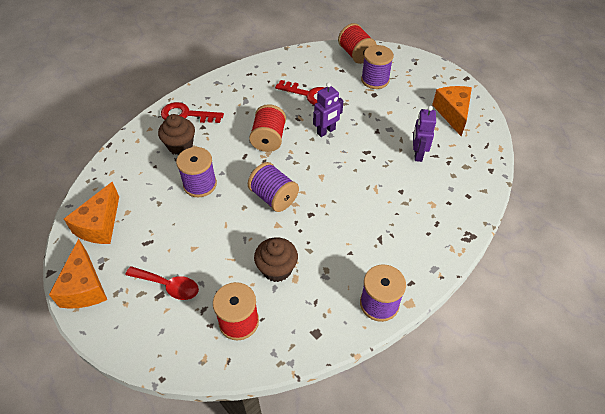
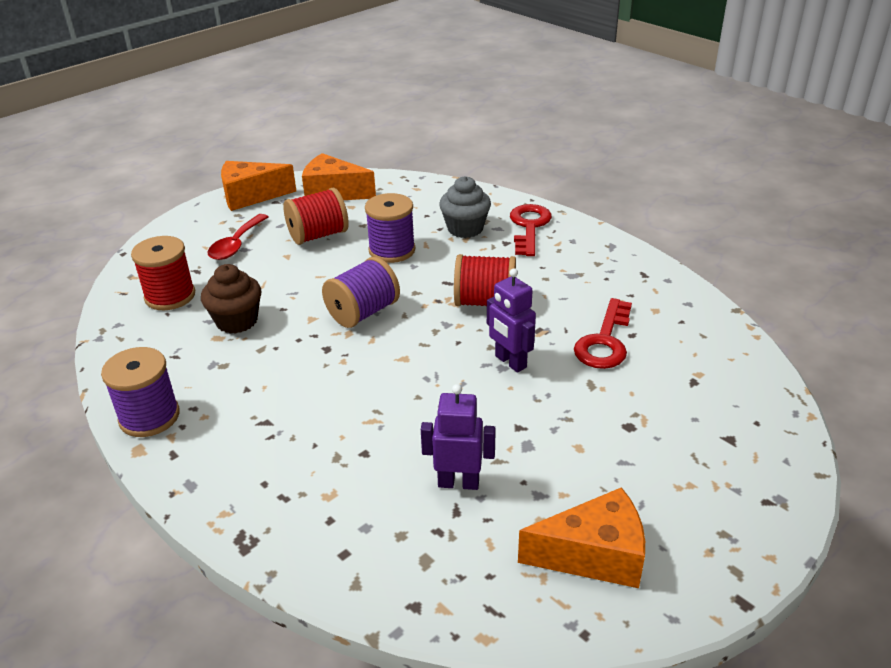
camera: 90 degrees right, 15 degrees down
brown cupcake [158,114,195,155] -> grey cupcake [439,176,491,238]
red spool [338,23,377,64] -> red spool moved to [283,188,349,245]
purple spool [361,45,394,89] -> none

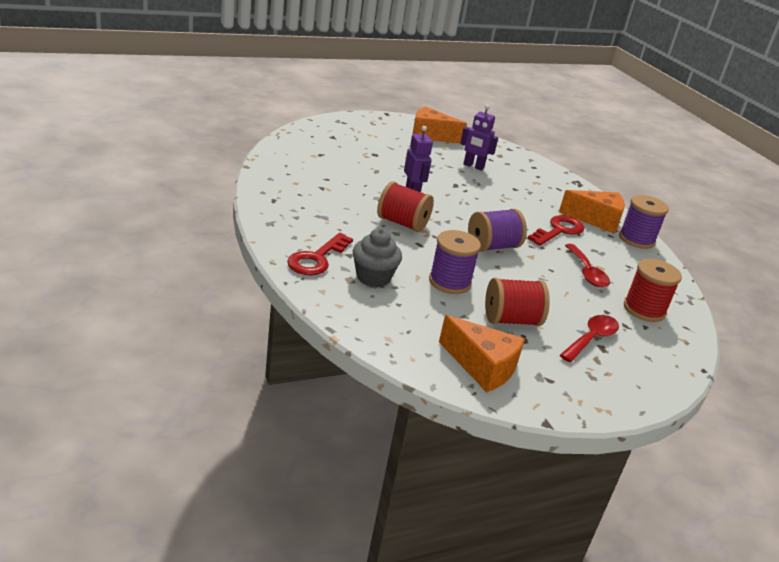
camera: 165 degrees left, 5 degrees down
brown cupcake [201,264,261,334] -> red spoon [565,244,610,288]
orange cheese [221,161,296,211] -> orange cheese moved to [559,190,625,234]
red key [574,298,632,369] -> red key moved to [528,215,584,246]

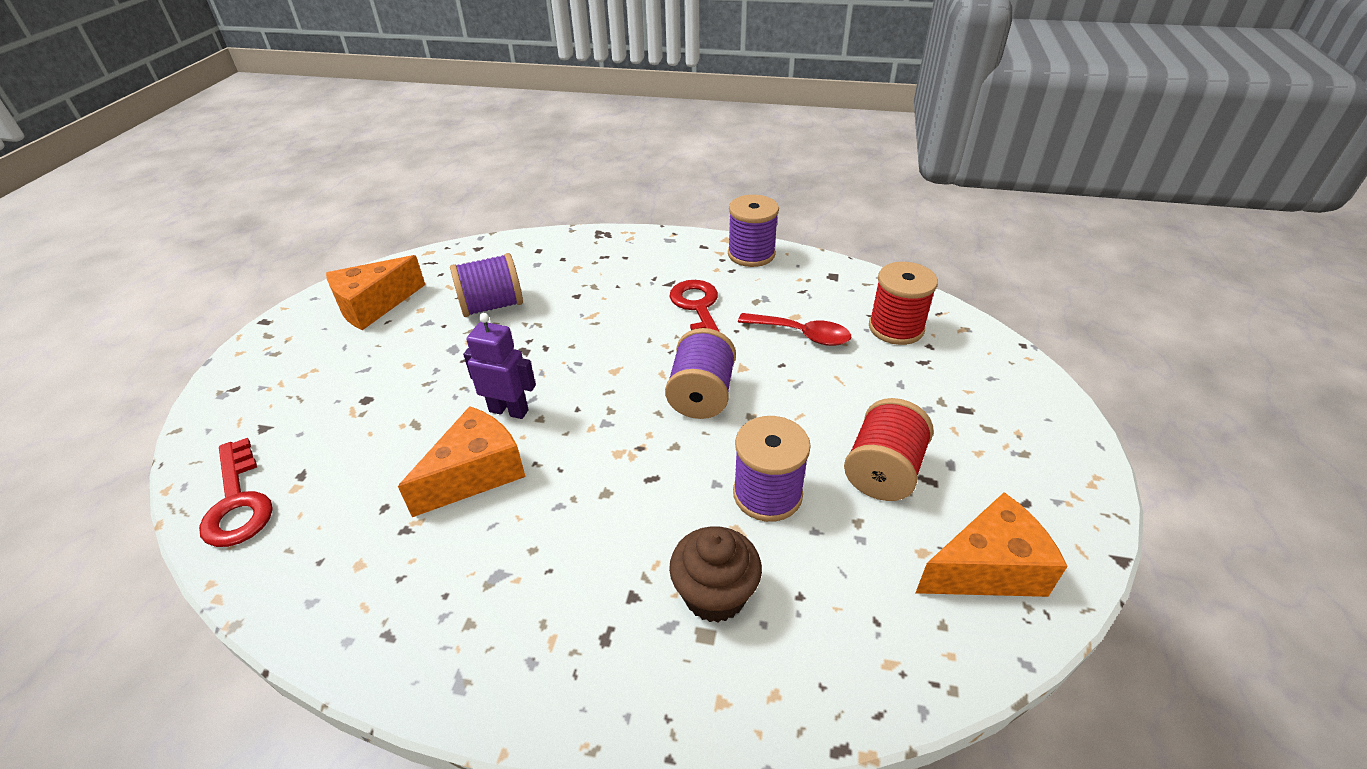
camera: 50 degrees left, 10 degrees up
red key [287,233,353,275] -> red key moved to [199,438,273,547]
grey cupcake [353,228,402,287] -> brown cupcake [669,526,762,623]
red spool [377,181,434,232] -> none
purple robot [460,105,498,171] -> purple spool [450,253,523,317]
orange cheese [559,190,625,234] -> orange cheese moved to [398,406,526,517]
red spoon [560,315,619,362] -> none

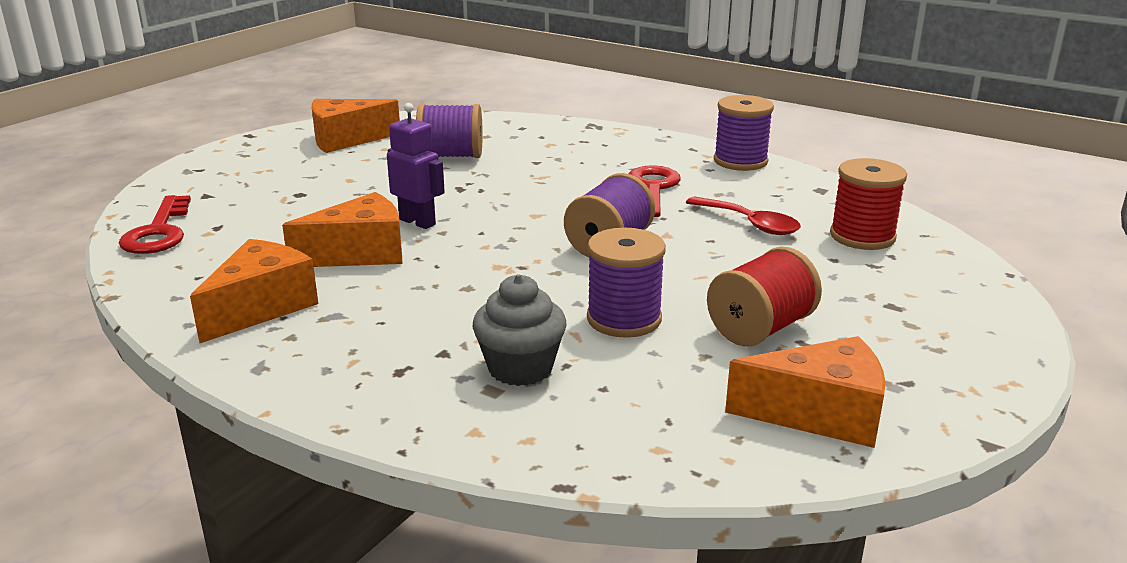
camera: 20 degrees right, 15 degrees down
brown cupcake [669,526,762,623] -> grey cupcake [472,274,567,386]
none -> orange cheese [190,239,318,343]

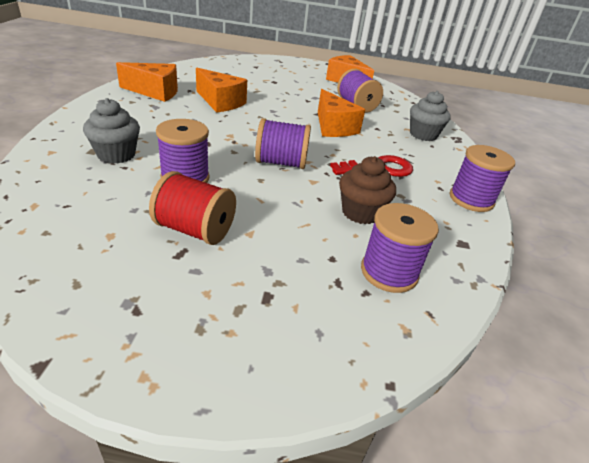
camera: 60 degrees right, 10 degrees up
red key [119,195,191,254] -> none
purple robot [387,103,445,229] -> none
red spoon [686,197,801,235] -> brown cupcake [339,156,396,224]
orange cheese [725,336,885,448] -> orange cheese moved to [318,89,365,137]
red spool [830,158,907,250] -> purple spool [361,203,439,293]
none -> grey cupcake [410,91,451,141]

